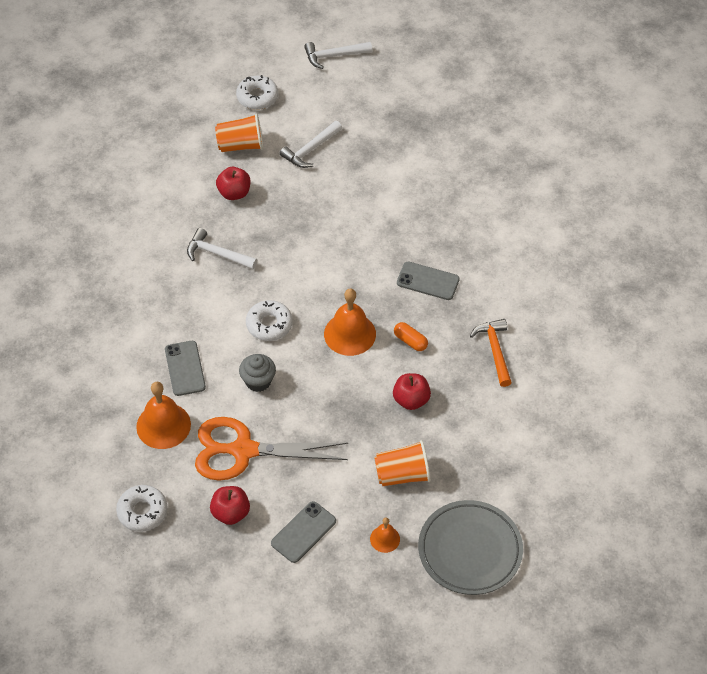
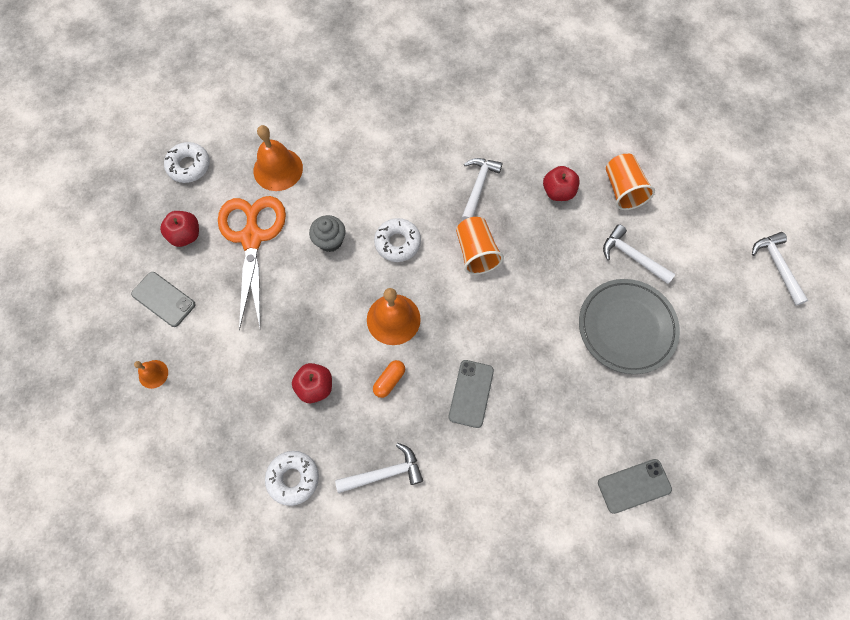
camera: 85 degrees right, 15 degrees up
grey phone [165,341,206,396] -> grey phone moved to [598,459,672,514]
white donut [236,75,278,110] -> white donut moved to [265,451,319,506]
orange cup [374,440,431,486] -> orange cup moved to [456,217,504,275]
grey plate [418,500,523,595] -> grey plate moved to [579,279,680,374]
orange hammer [470,319,512,387] -> white hammer [335,443,423,493]

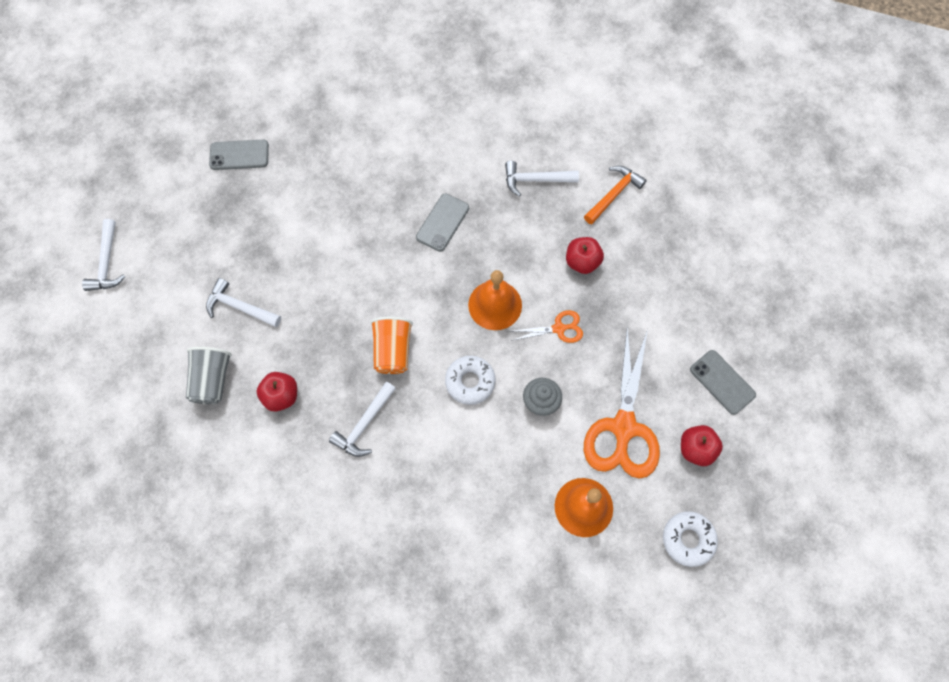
camera: 165 degrees left, 0 degrees up
orange bell [134,360,168,389] -> none
white donut [265,451,319,506] -> orange hammer [584,166,647,224]
orange capsule [373,360,405,398] -> none
grey plate [579,279,680,374] -> none
grey phone [598,459,672,514] -> grey phone moved to [209,140,269,170]
white hammer [603,225,676,284] -> white hammer turned 150 degrees clockwise [206,278,281,327]
orange cup [606,154,655,210] -> grey cup [186,347,232,404]
none -> orange scissors [511,310,583,343]

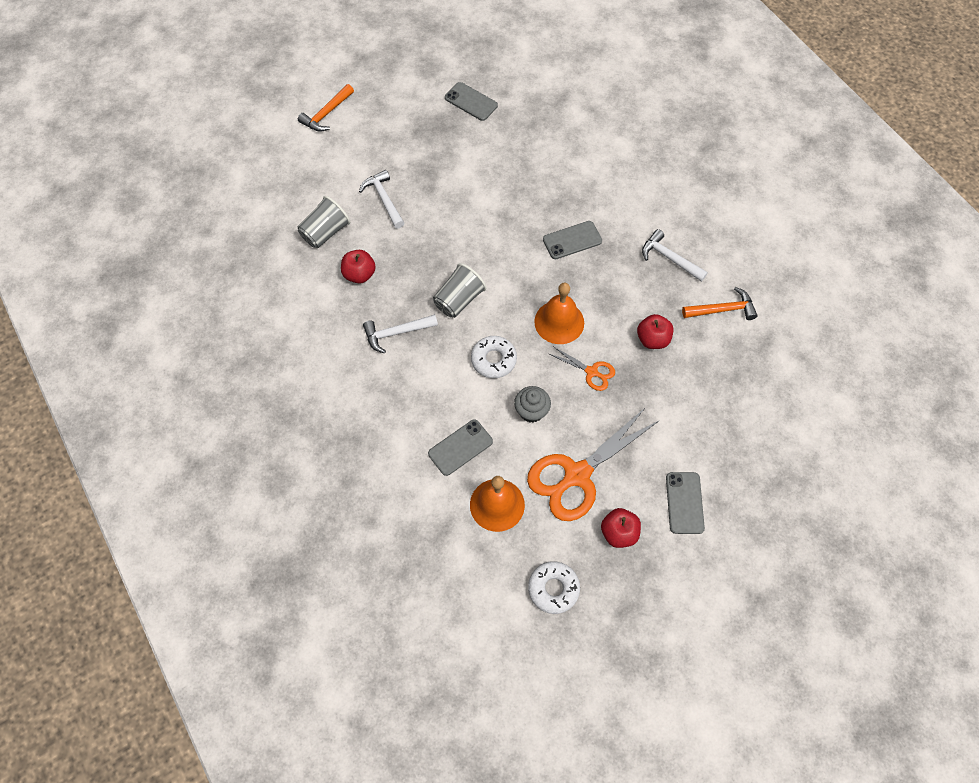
camera: 40 degrees right, 5 degrees down
white hammer [82,219,125,291] -> orange hammer [298,84,354,132]
orange cup [370,317,413,374] -> grey cup [433,263,486,318]
none -> grey phone [428,420,493,476]

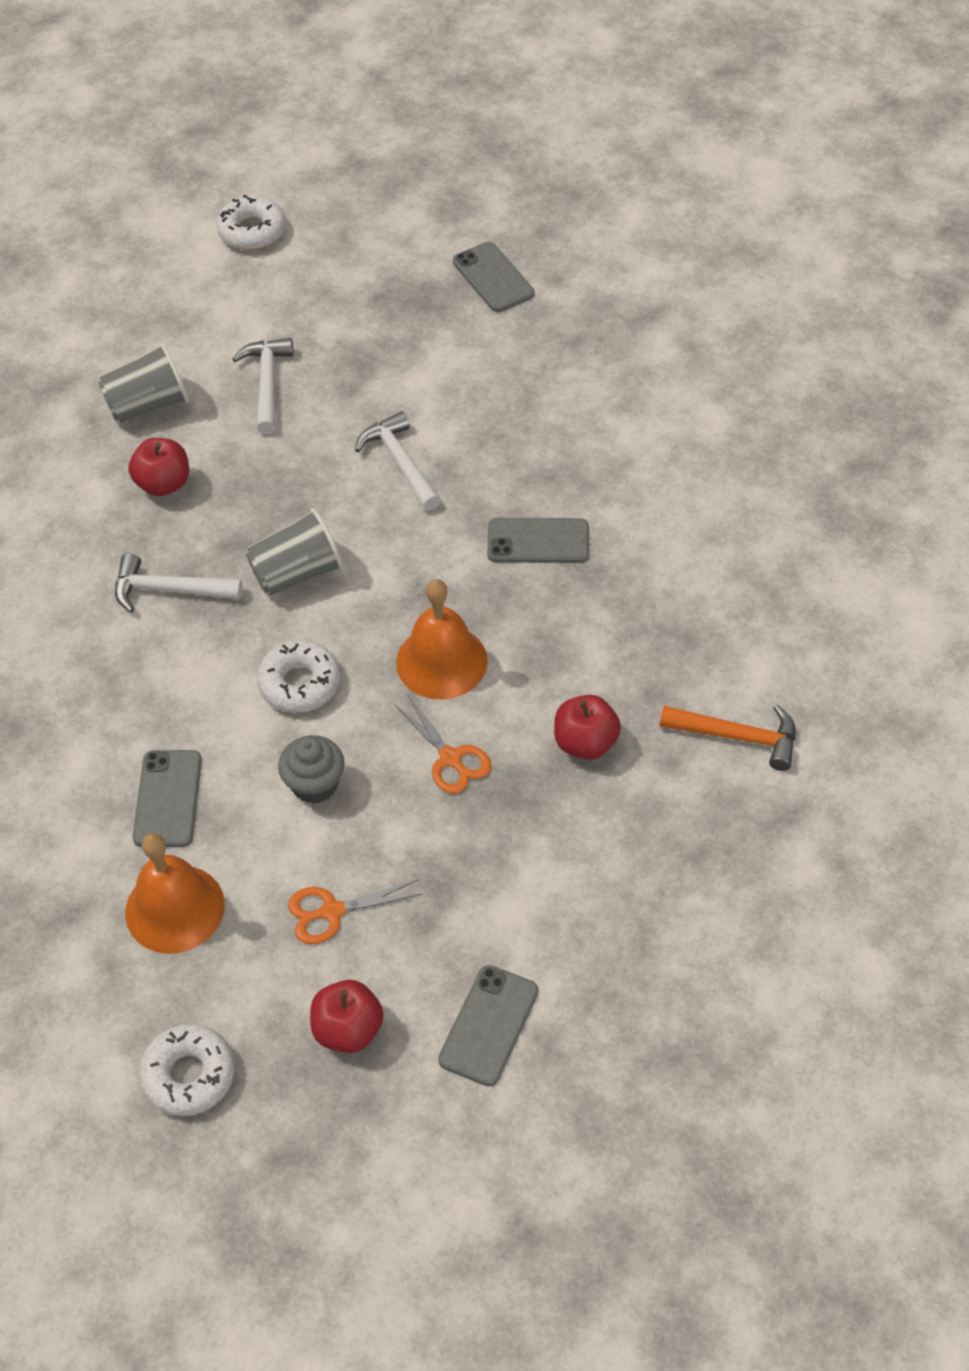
camera: 25 degrees right, 10 degrees down
orange hammer [298,84,354,132] -> white donut [216,195,286,250]
grey phone [428,420,493,476] -> grey phone turned 75 degrees counterclockwise [133,750,202,847]
orange scissors [527,407,660,521] -> orange scissors [288,880,422,944], size x0.48
white hammer [642,229,708,282] -> white hammer moved to [355,411,441,511]

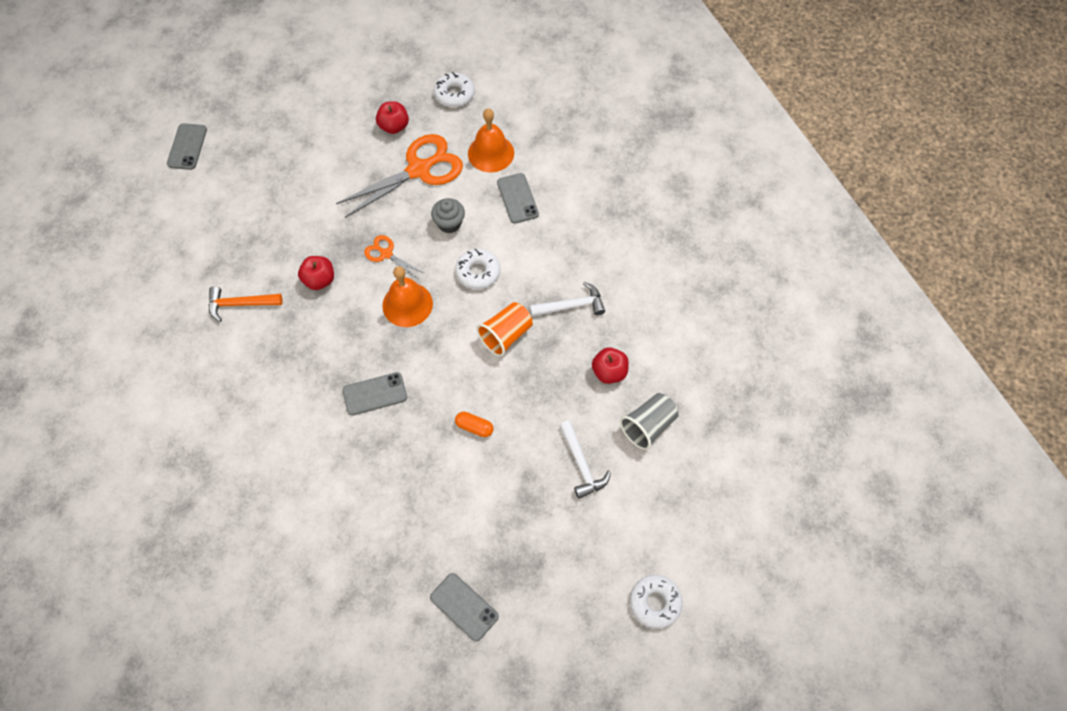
camera: 160 degrees right, 10 degrees up
grey cup [246,508,343,595] -> orange cup [477,302,533,357]
orange scissors [288,880,422,944] -> orange scissors [336,134,463,218], size x2.07
white hammer [355,411,441,511] -> orange capsule [455,412,494,437]
grey phone [438,965,538,1086] -> grey phone moved to [167,123,207,170]

